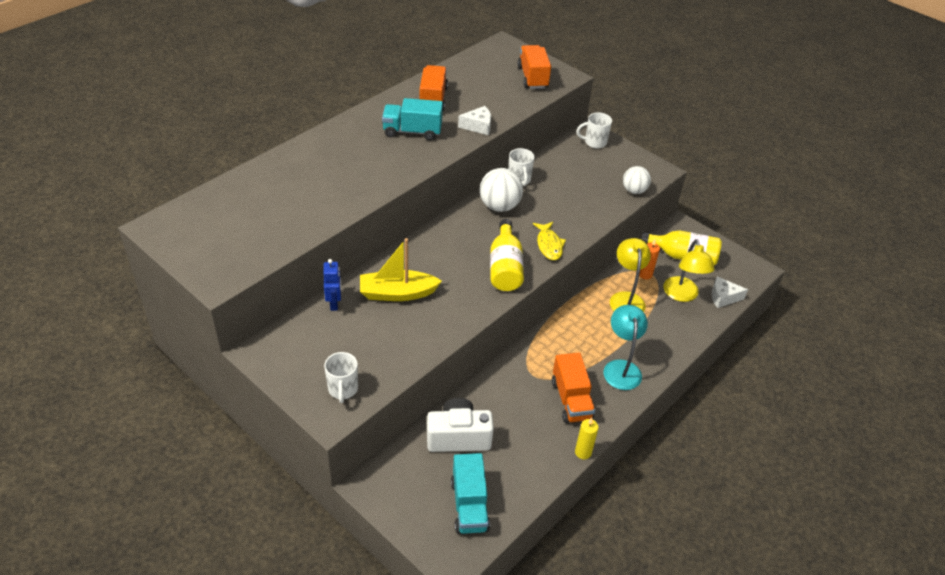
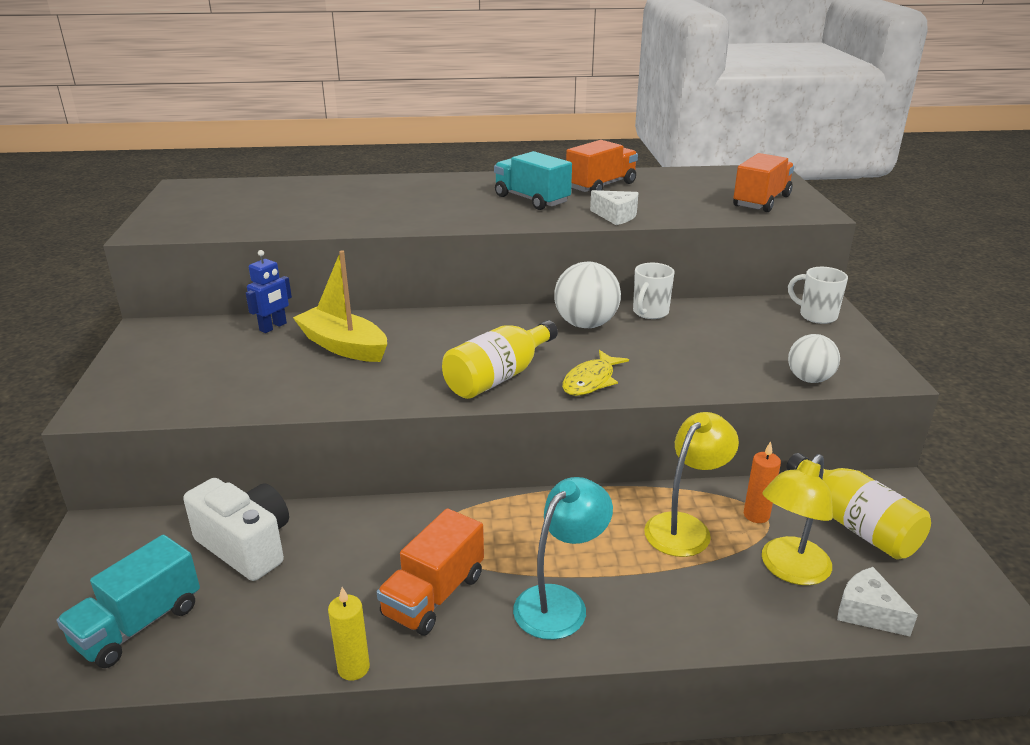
camera: 45 degrees right, 15 degrees down
white mug [324,352,358,403] -> none

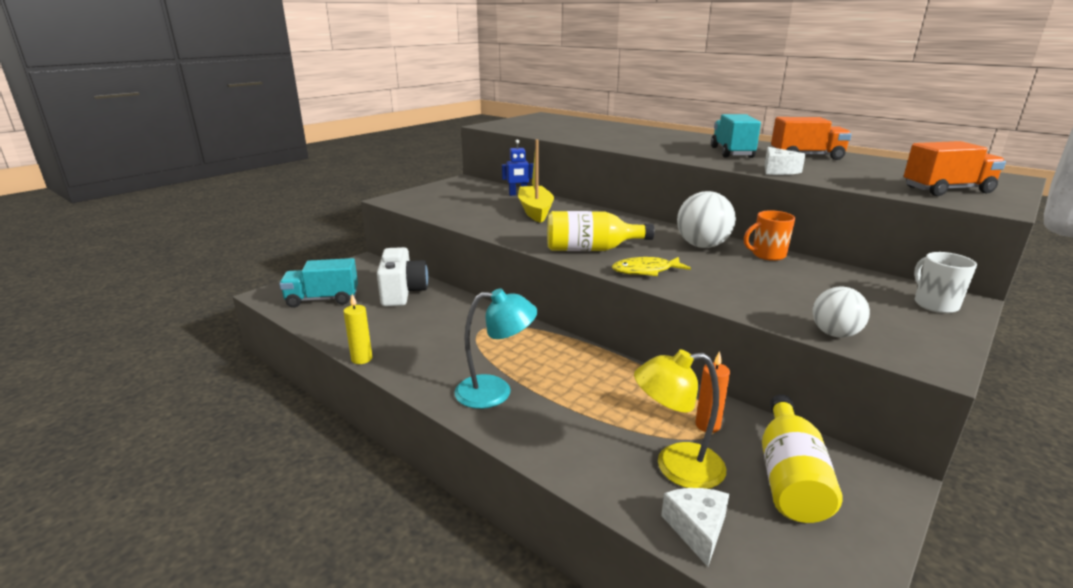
camera: 45 degrees right, 5 degrees down
orange truck [377,508,484,636] -> none
white mug [633,263,675,319] -> orange mug [744,210,795,261]
yellow lamp [644,412,739,557] -> none

